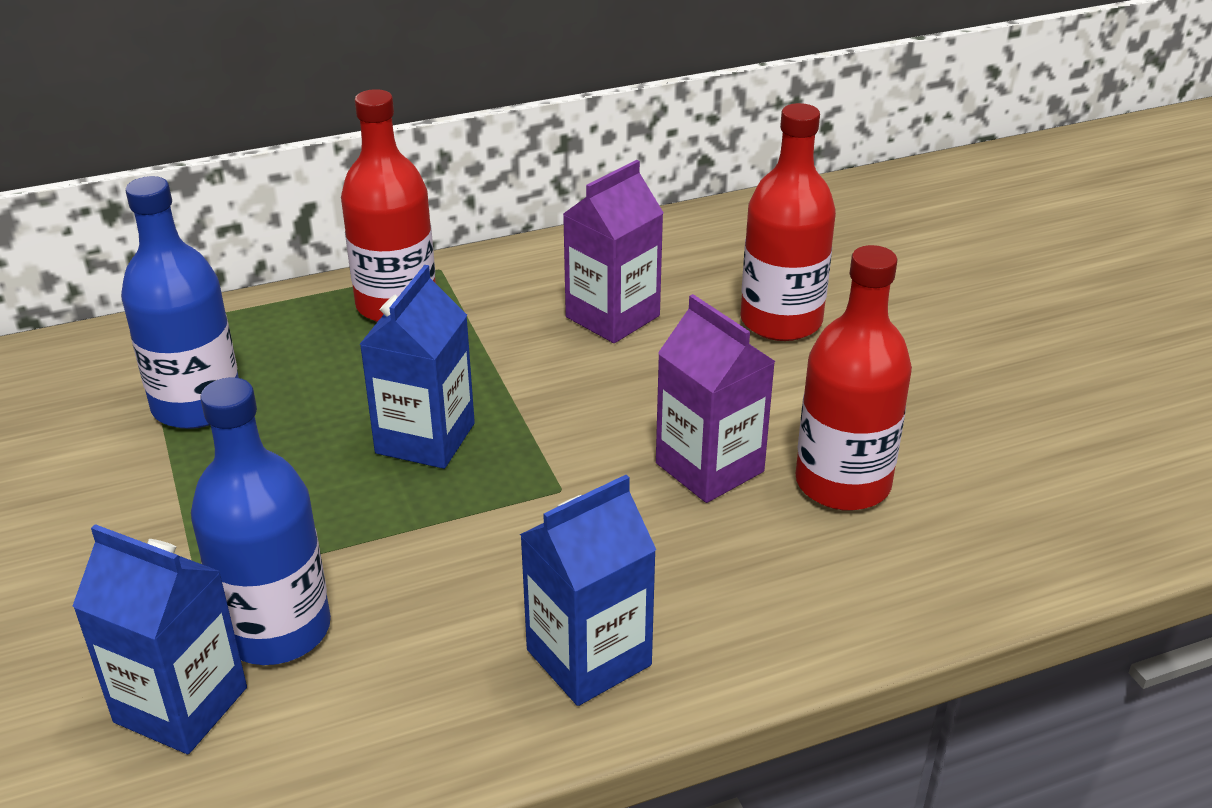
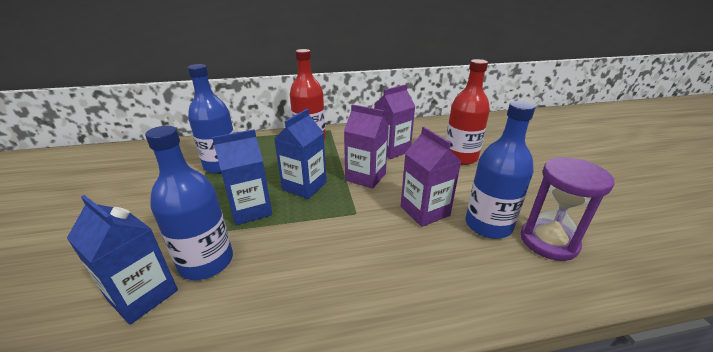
camera: 10 degrees right, 5 degrees down
blue carton [520,475,656,706] -> blue carton moved to [212,129,272,225]
red bottle [795,245,912,511] -> blue bottle [466,101,535,239]
none -> purple carton [344,104,389,189]
none -> purple hourglass [521,157,614,261]

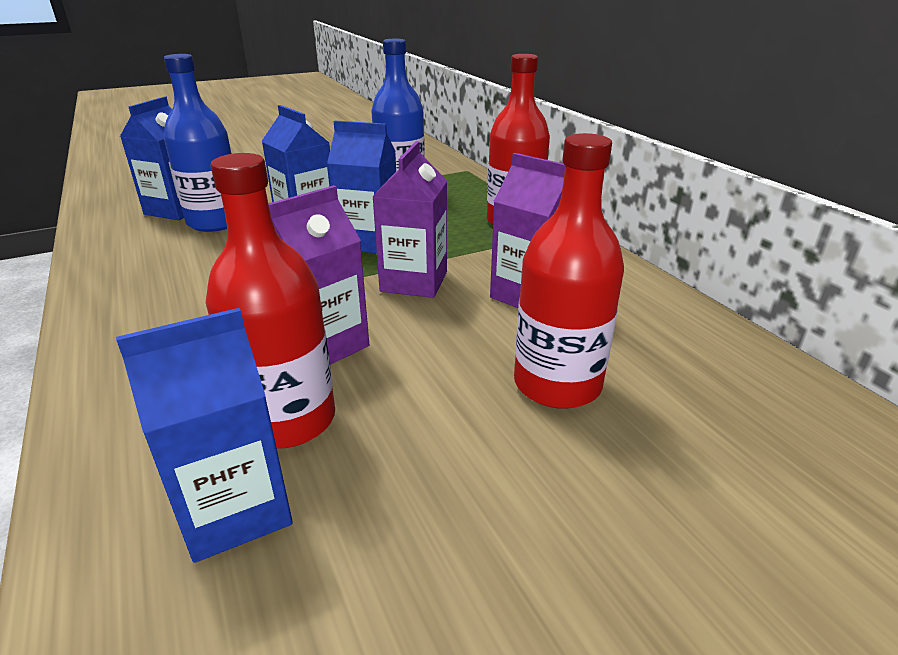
camera: 75 degrees right, 0 degrees up
blue bottle [466,101,535,239] -> red bottle [206,153,335,449]
purple hourglass [521,157,614,261] -> blue carton [116,308,293,563]

